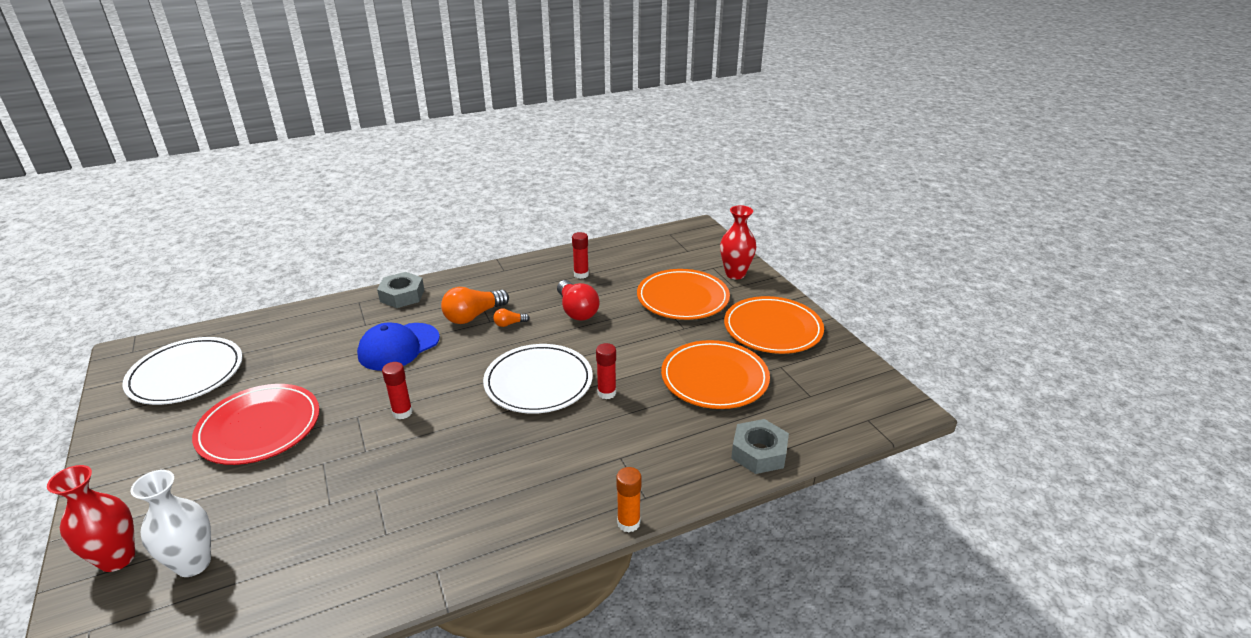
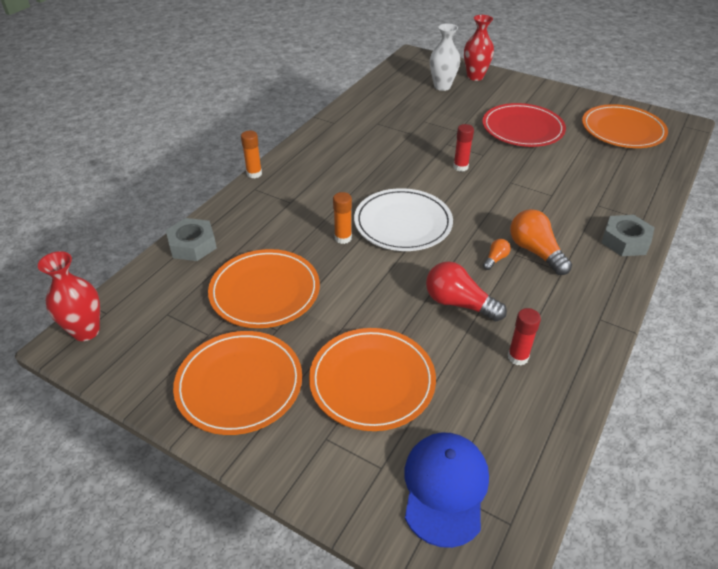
camera: 145 degrees right, 10 degrees up
white plate [122,337,243,405] -> orange plate [582,104,668,148]
blue cap [357,322,440,371] -> blue cap moved to [404,432,489,548]
orange light bulb [441,287,509,324] -> orange light bulb turned 45 degrees counterclockwise [510,209,572,275]
red glue stick [596,343,616,399] -> orange glue stick [333,192,352,244]
red vase [720,205,756,280] -> red vase moved to [38,251,100,341]

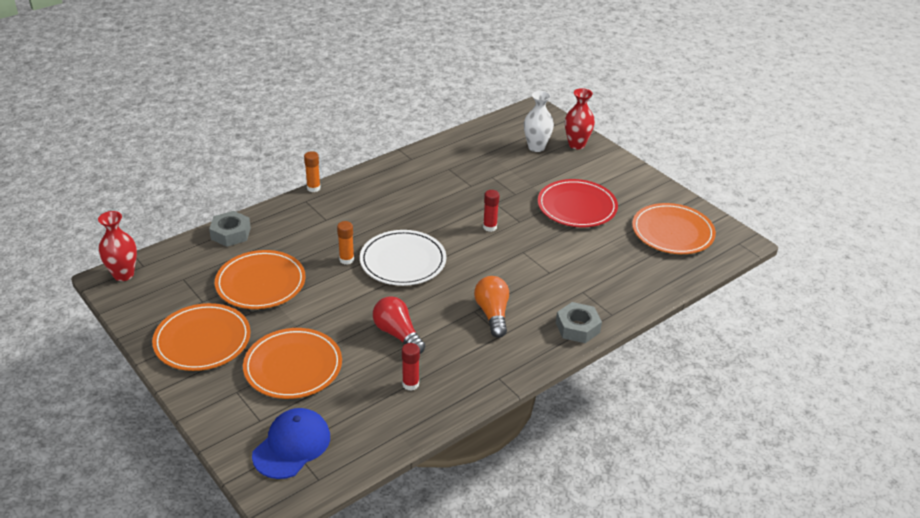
camera: 20 degrees right, 5 degrees down
orange light bulb [483,239,511,270] -> none

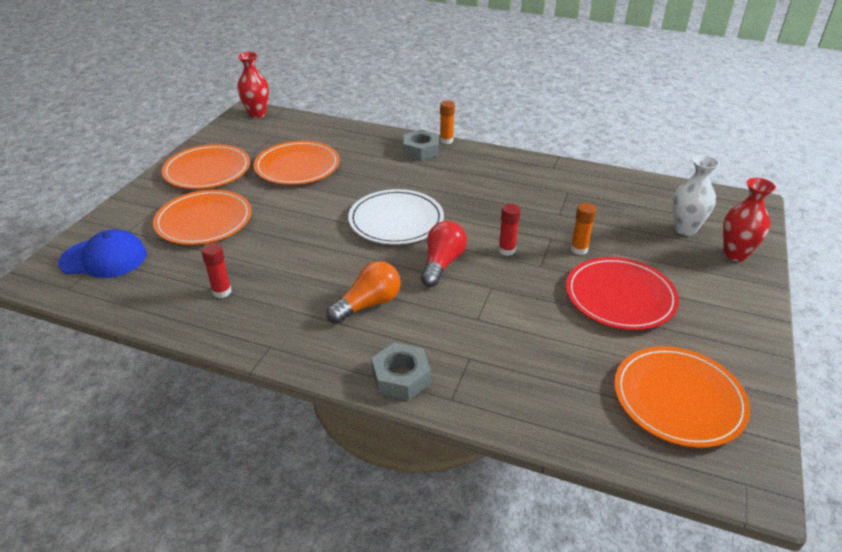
camera: 60 degrees right, 0 degrees up
grey nut [209,211,251,247] -> grey nut moved to [404,130,439,161]
orange glue stick [337,221,354,265] -> orange glue stick moved to [570,203,596,255]
red light bulb [373,296,425,354] -> red light bulb moved to [421,221,467,287]

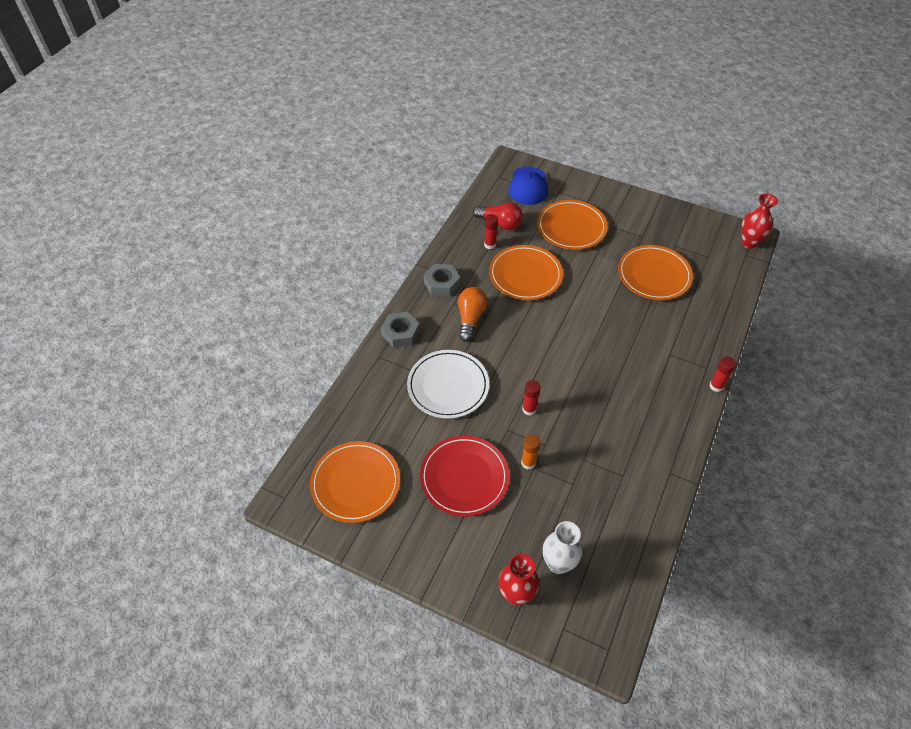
camera: 95 degrees right, 15 degrees up
orange plate [162,144,250,189] -> orange plate moved to [489,245,563,300]
orange light bulb [326,261,400,324] -> orange light bulb turned 135 degrees counterclockwise [458,287,487,342]
white plate [348,189,444,244] -> white plate moved to [407,350,489,419]
grey nut [404,130,439,161] -> grey nut moved to [424,264,460,296]
red light bulb [421,221,467,287] -> red light bulb moved to [473,203,523,230]
orange glue stick [440,101,455,144] -> red glue stick [709,357,736,392]

